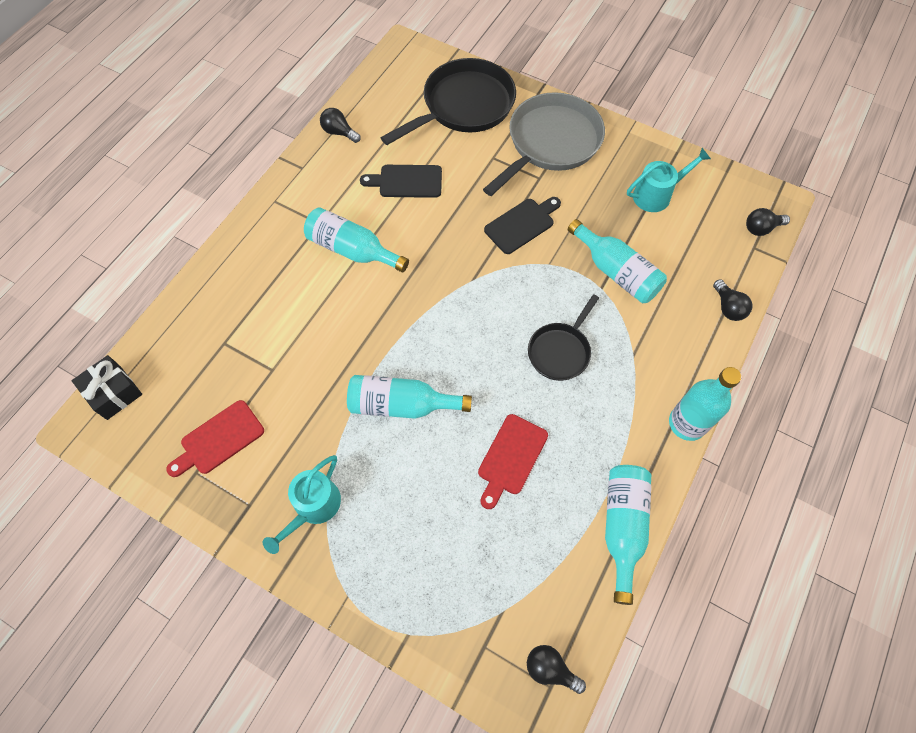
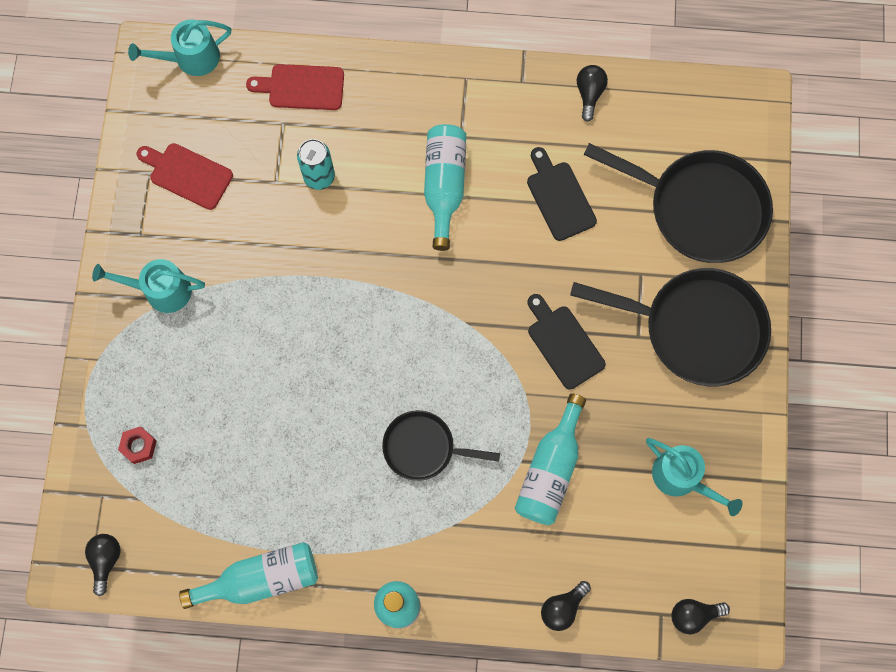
camera: 65 degrees right, 10 degrees up
black gift [72,355,142,420] -> turquoise watering can [128,20,231,76]
turquoise bottle [347,375,472,419] -> none
red cutting board [478,414,548,509] -> red cutting board moved to [246,64,344,110]
grey pan [483,92,605,196] -> black pan [570,268,771,386]
black cutting board [484,197,561,254] -> black cutting board turned 150 degrees counterclockwise [528,294,606,390]
black light bulb [746,208,790,236] -> black light bulb turned 60 degrees counterclockwise [671,599,730,634]
none -> red nut [118,426,157,464]
none -> turquoise can [297,139,335,190]

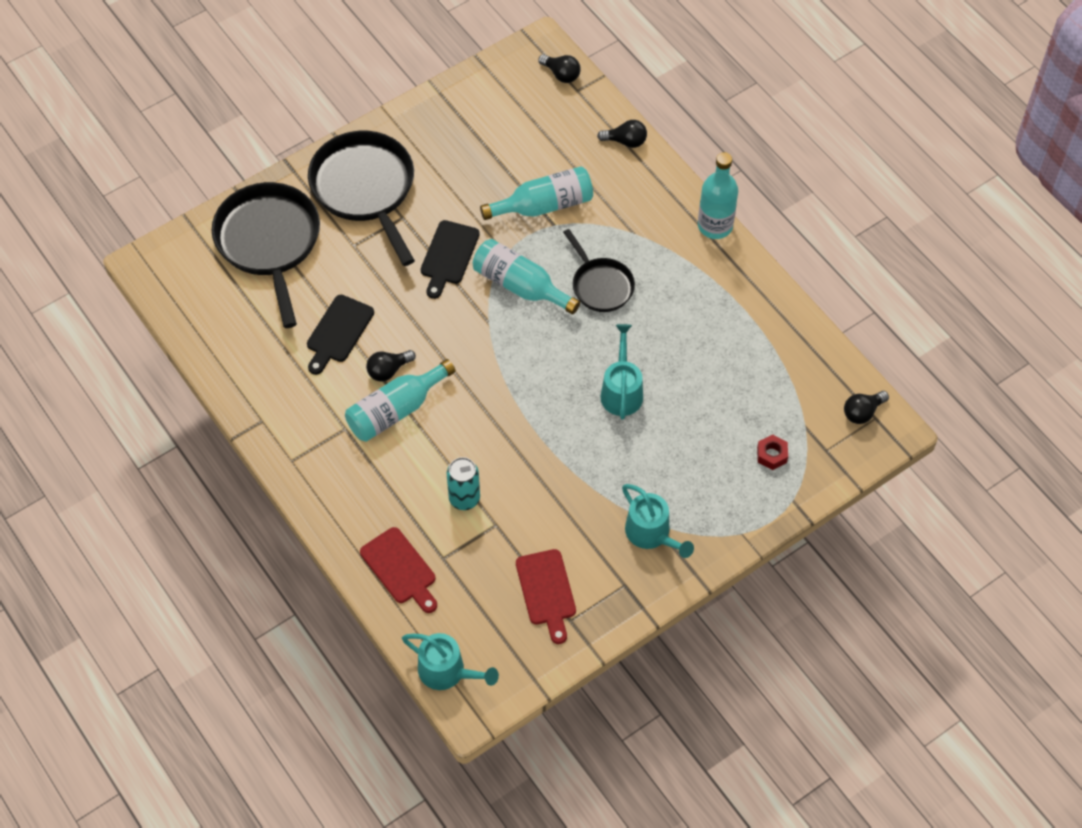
camera: 130 degrees left, 15 degrees down
turquoise bottle [179,542,318,609] -> turquoise bottle moved to [473,239,580,314]
black light bulb [577,65,608,122] -> black light bulb moved to [366,350,416,381]
turquoise watering can [646,438,743,516] -> turquoise watering can moved to [600,324,643,420]

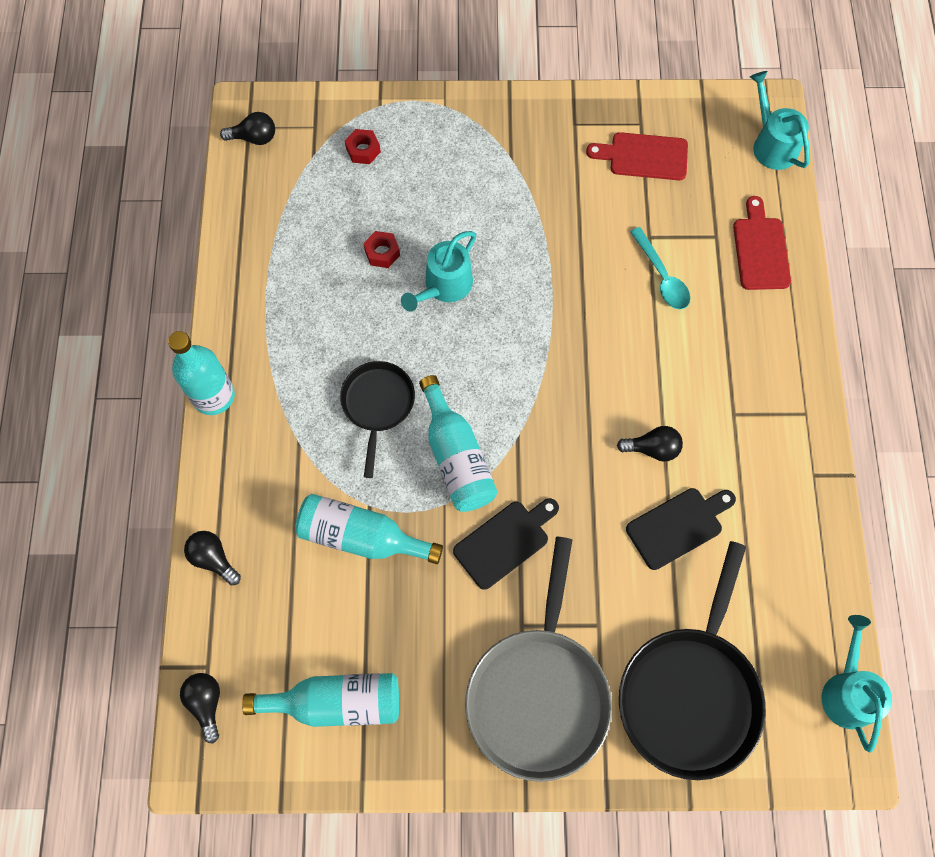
camera: 145 degrees left, 10 degrees up
black pan [308,131,415,266] -> grey pan [465,537,612,782]
turquoise bottle [345,359,456,442] -> turquoise bottle moved to [242,673,399,727]
turquoise can [447,457,480,510] -> turquoise spoon [630,227,690,309]
red cutting board [516,549,576,644] -> red cutting board turned 105 degrees counterclockwise [586,132,688,180]
turquoise watering can [622,484,694,558] -> turquoise watering can moved to [822,615,892,752]
none -> red nut [363,231,400,268]

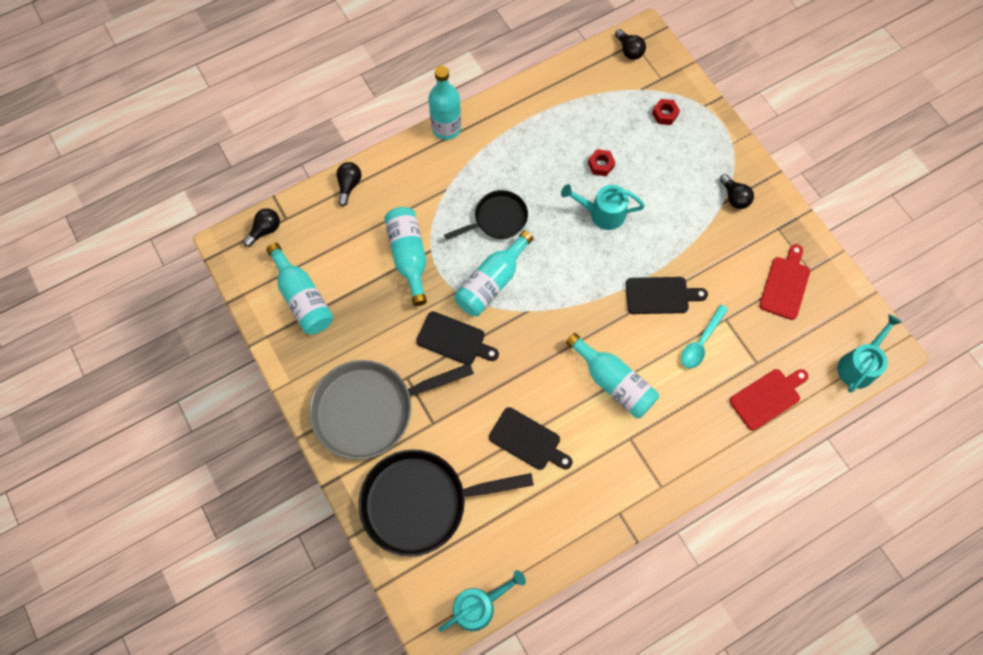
camera: 60 degrees right, 0 degrees up
red cutting board [586,132,688,180] -> red cutting board turned 45 degrees clockwise [759,244,810,320]
black light bulb [617,426,683,462] -> black light bulb moved to [720,174,754,209]
none -> turquoise bottle [566,333,659,418]
none -> black cutting board [626,277,708,314]

